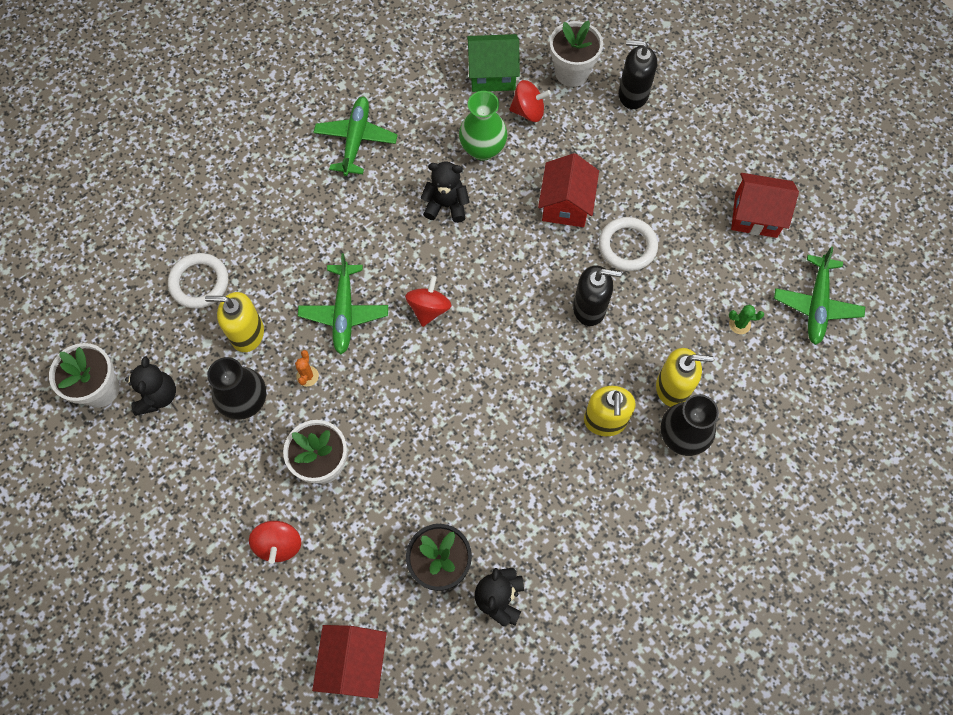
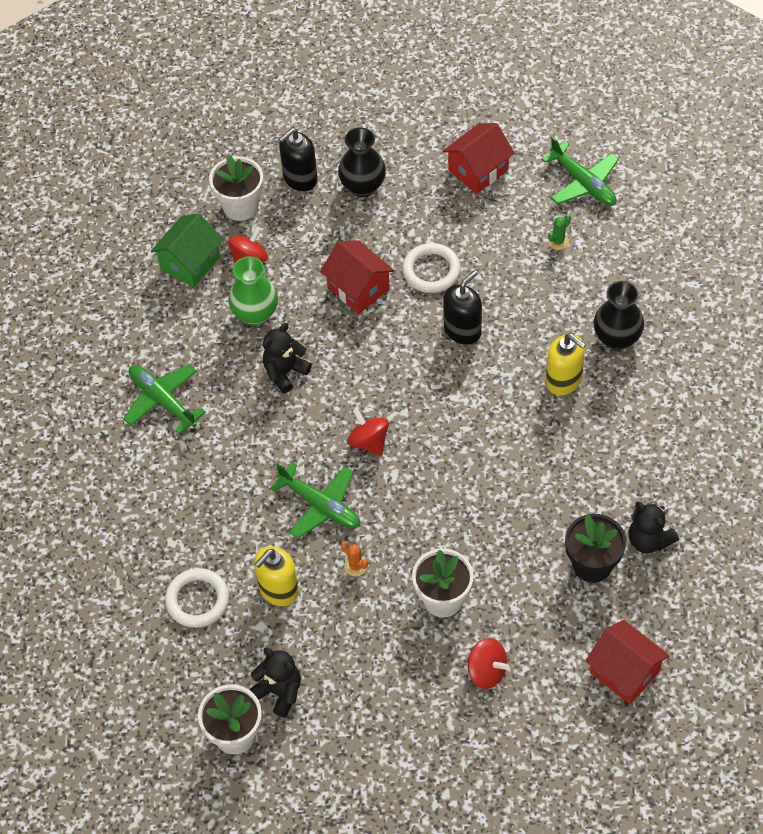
camera: 50 degrees left, 10 degrees down
black vase [208,357,266,420] -> black vase moved to [338,127,386,197]
yellow soap dispenser [656,348,714,407] -> none

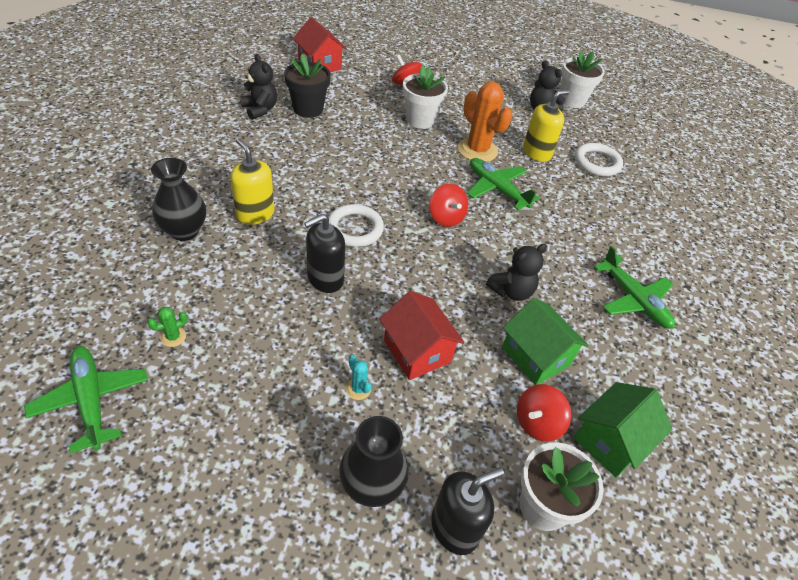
camera: 175 degrees left, 10 degrees down
green vase [229,256,278,325] -> green house [502,298,589,385]
orange cactus [341,541,368,576] -> orange cactus [458,82,513,162], size x2.34
white ring [402,243,461,293] -> white ring moved to [329,204,384,247]
red house [443,123,515,194] -> none
none -> turquoise cactus [346,355,371,400]

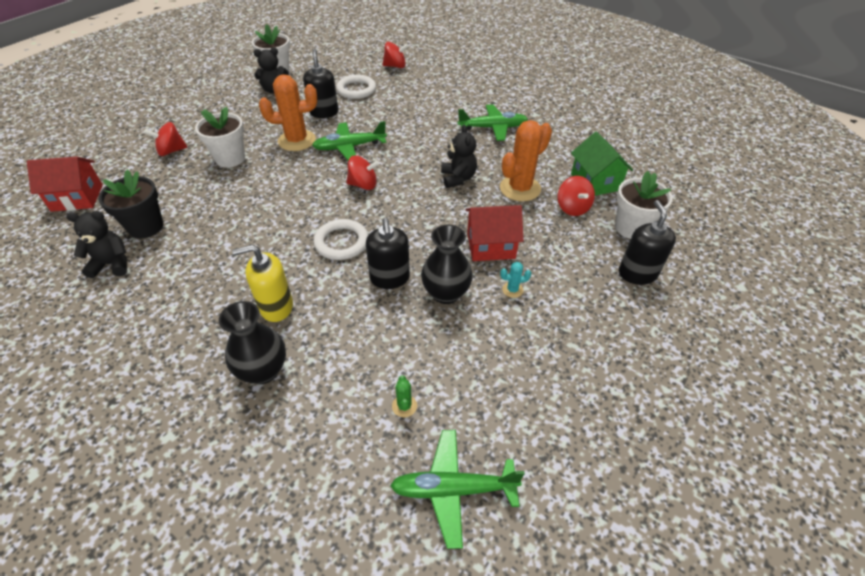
camera: 60 degrees left, 0 degrees up
black vase [339,416,409,507] -> black vase moved to [421,225,473,304]
green house [502,298,589,385] -> orange cactus [500,120,552,202]
yellow soap dispenser [523,90,570,162] -> black soap dispenser [303,49,338,118]
none -> red spinning top [383,42,408,68]

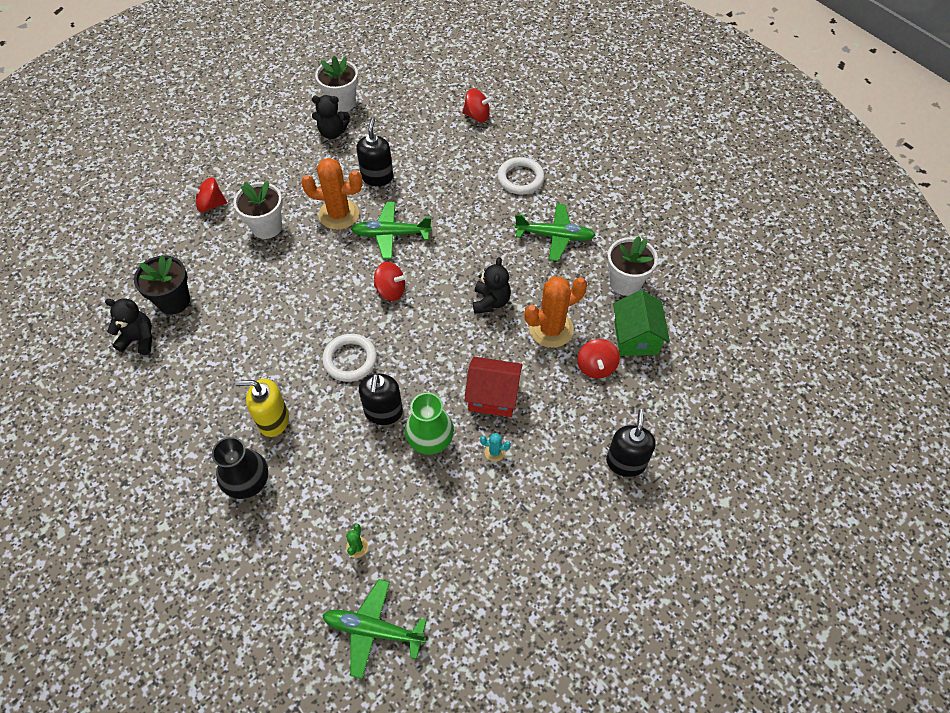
camera: 15 degrees right, 10 degrees up
red house [27,156,103,212] -> none
white ring [336,75,376,99] -> white ring moved to [497,157,545,194]
black vase [421,225,473,304] -> green vase [405,392,454,455]
white flower pot [615,171,673,239] -> white flower pot moved to [607,236,658,296]

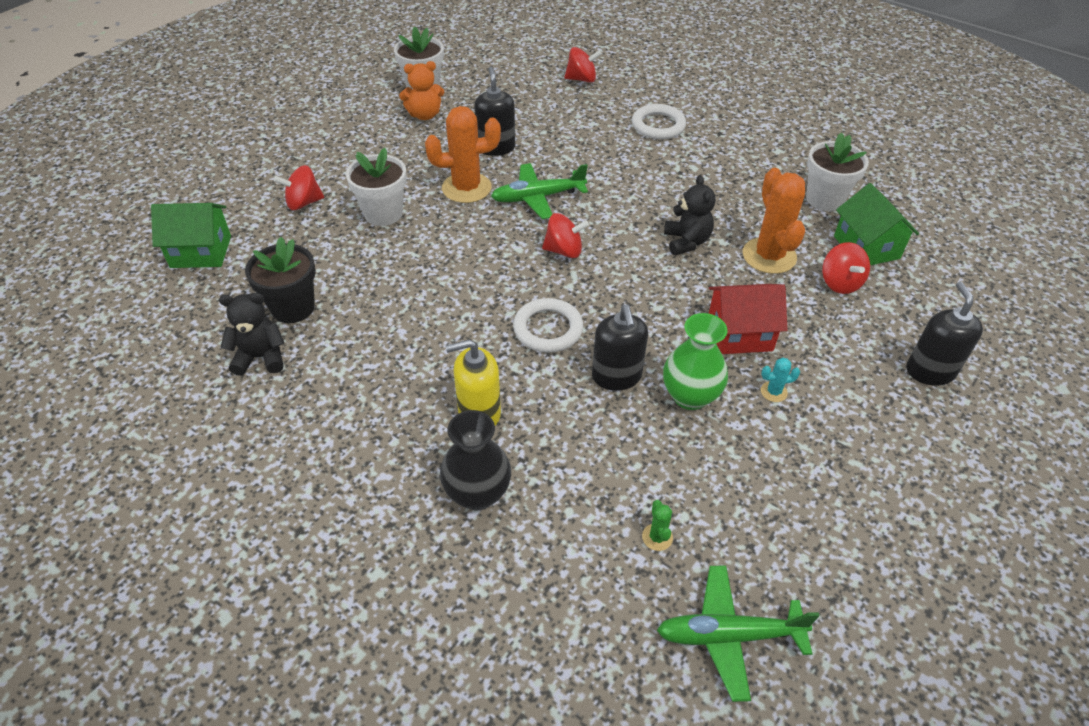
camera: 15 degrees left, 10 degrees down
black teddy bear [312,95,350,139] -> orange teddy bear [399,61,445,120]
green plane [514,203,596,261] -> none
orange cactus [524,276,587,348] -> orange cactus turned 60 degrees counterclockwise [743,168,805,274]
none -> green house [151,203,231,268]

